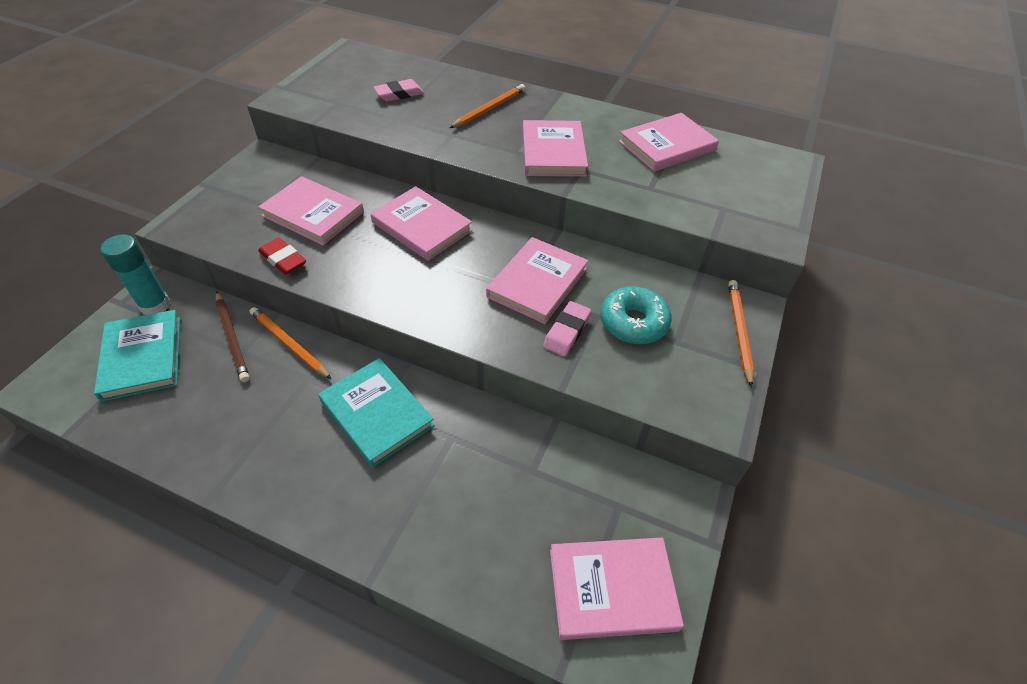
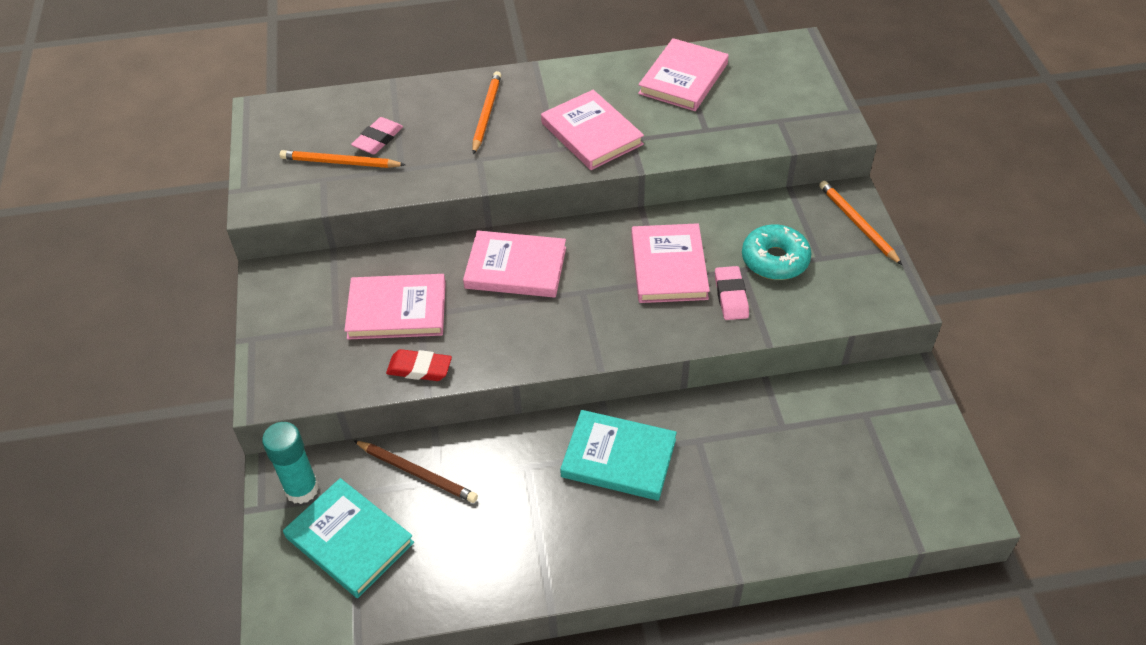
camera: 30 degrees left, 0 degrees up
orange pencil [250,307,331,379] -> orange pencil moved to [280,150,405,168]
pink book [550,537,684,640] -> none

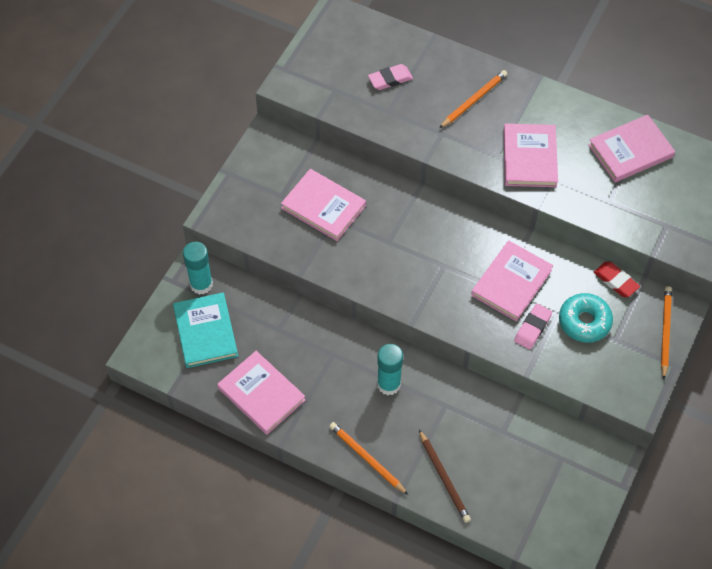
camera: 35 degrees right, 10 degrees up
orange pencil [280,150,405,168] -> orange pencil moved to [329,422,408,495]
brown pencil [353,440,478,503] -> brown pencil moved to [419,430,471,523]
red eraser [386,349,452,381] -> red eraser moved to [594,262,640,297]
pink book [463,230,566,298] -> pink book moved to [217,351,305,435]
turquoise book [560,410,677,501] -> turquoise glue stick [377,344,403,395]

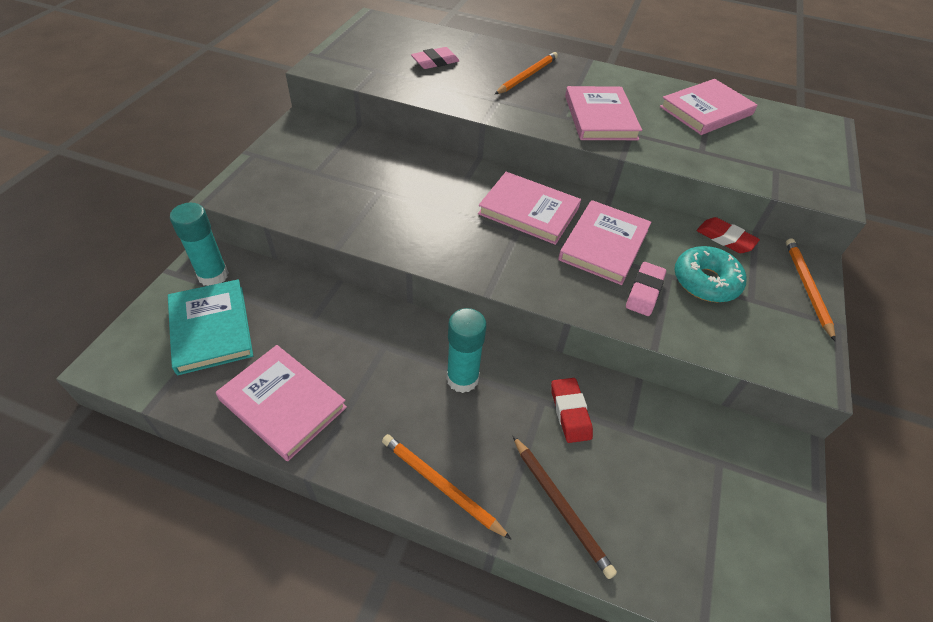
camera: 10 degrees left, 10 degrees down
pink book [281,169,366,241] -> pink book moved to [478,172,581,245]
none -> red eraser [551,378,593,443]

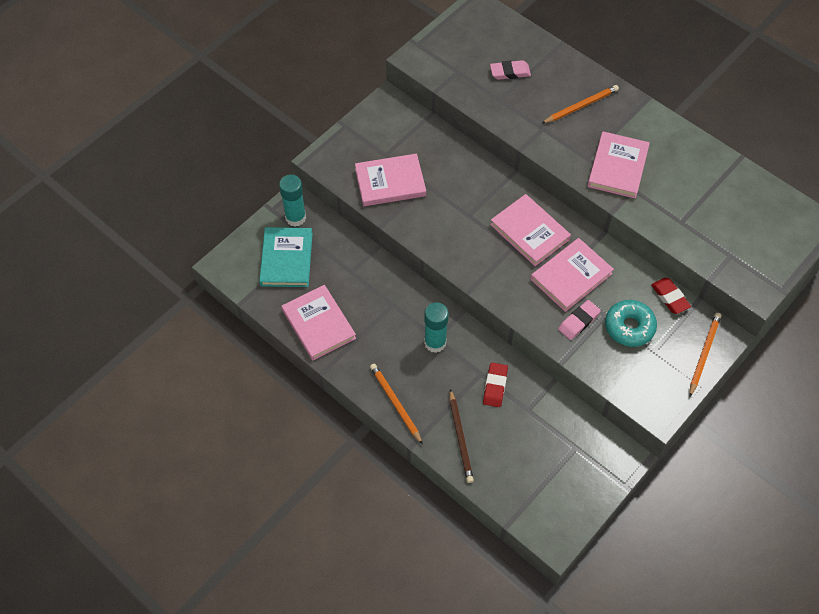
camera: 25 degrees right, 10 degrees up
pink book [660,79,757,135] -> pink book moved to [355,154,426,206]

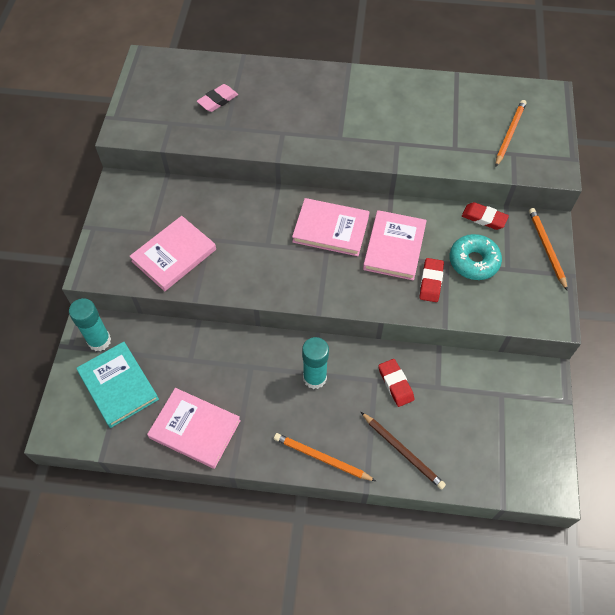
camera: 35 degrees left, 0 degrees up
orange pencil [541,85,619,124] -> orange pencil moved to [495,100,526,167]
pink eraser [558,300,601,340] -> red eraser [419,258,444,302]
pink book [587,131,650,199] -> none

